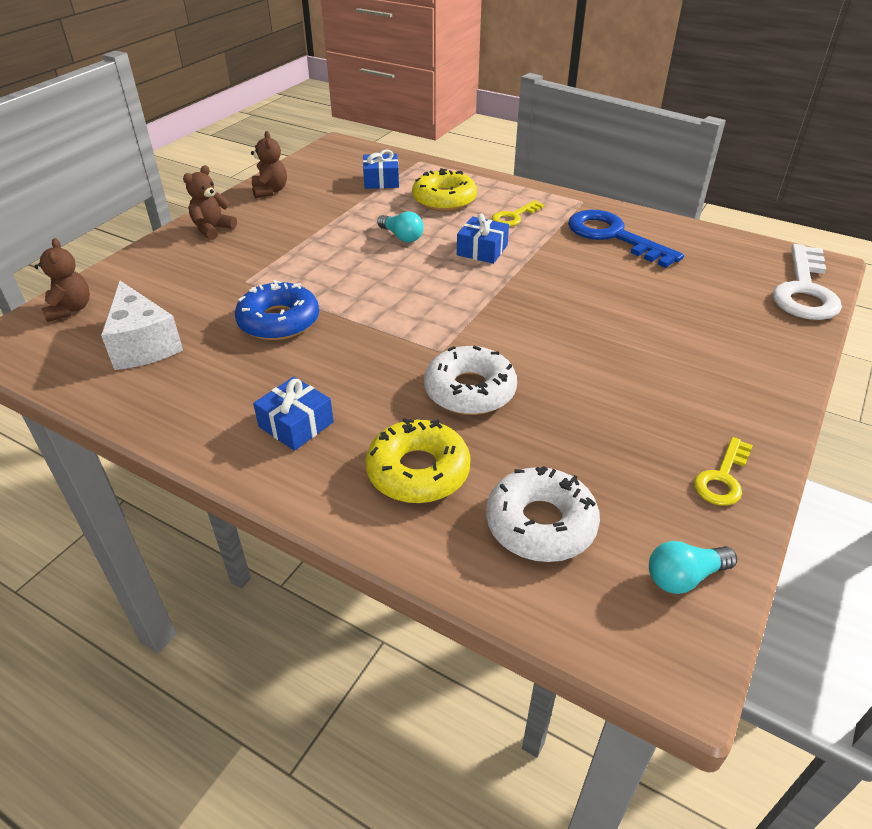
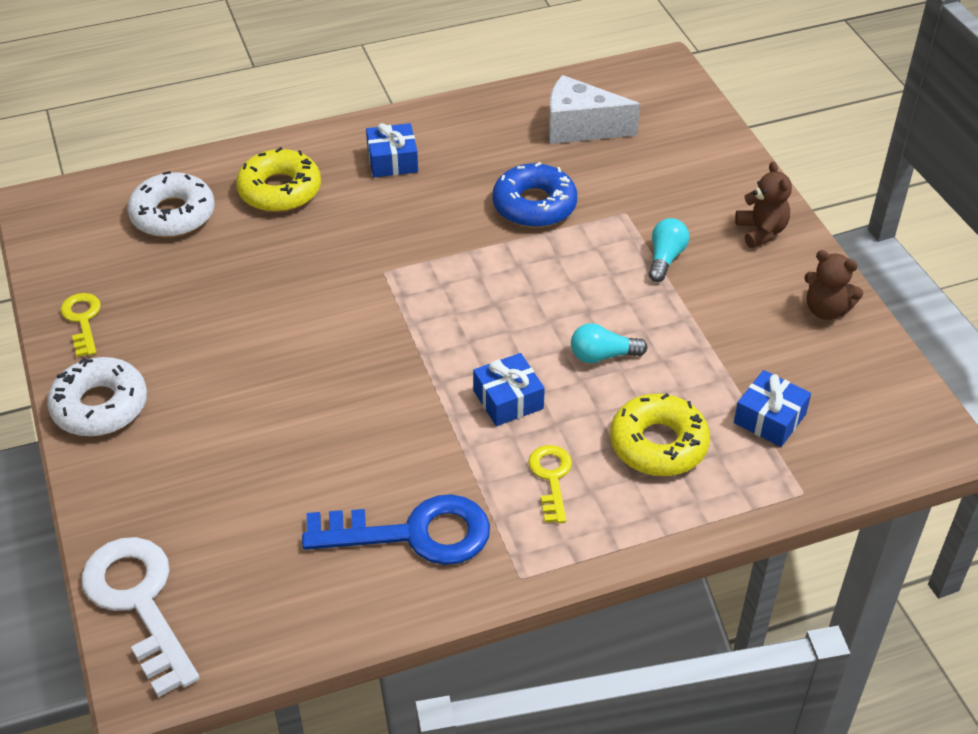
camera: 130 degrees right, 5 degrees up
brown teddy bear [34,238,90,322] -> none
white donut [424,346,517,415] -> white donut moved to [47,357,147,436]
turquoise light bulb [649,541,737,594] -> turquoise light bulb moved to [648,218,689,282]

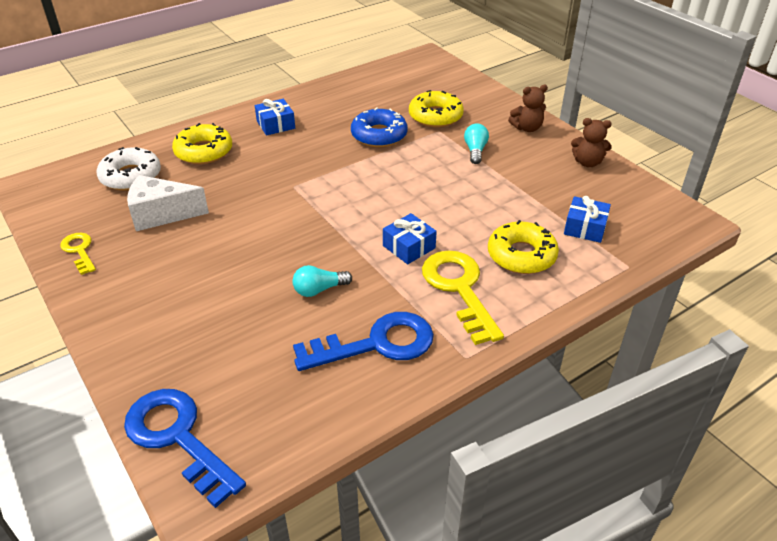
camera: 15 degrees left, 5 degrees down
white donut [47,357,147,436] -> none
white key [81,537,199,697] -> blue key [124,389,246,508]
yellow key [528,445,572,523] -> yellow key [422,250,504,345], size x1.86
white cheese [549,75,640,144] -> white cheese moved to [127,175,209,231]
turquoise light bulb [571,323,648,363] -> turquoise light bulb moved to [293,265,352,297]
brown teddy bear [735,162,792,248] -> brown teddy bear turned 105 degrees clockwise [508,85,548,132]
none -> yellow donut [409,90,464,127]

